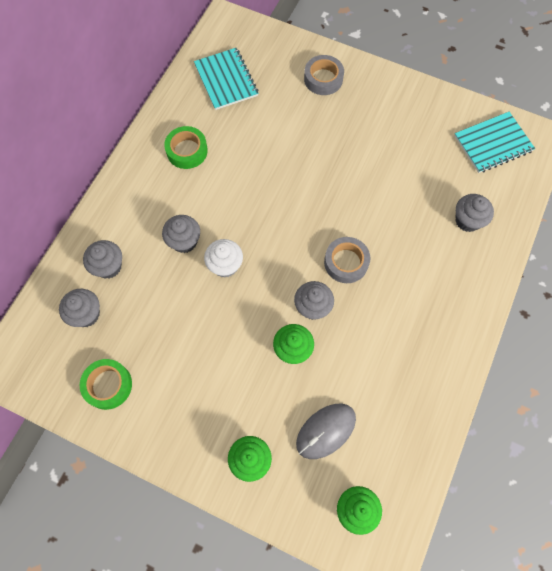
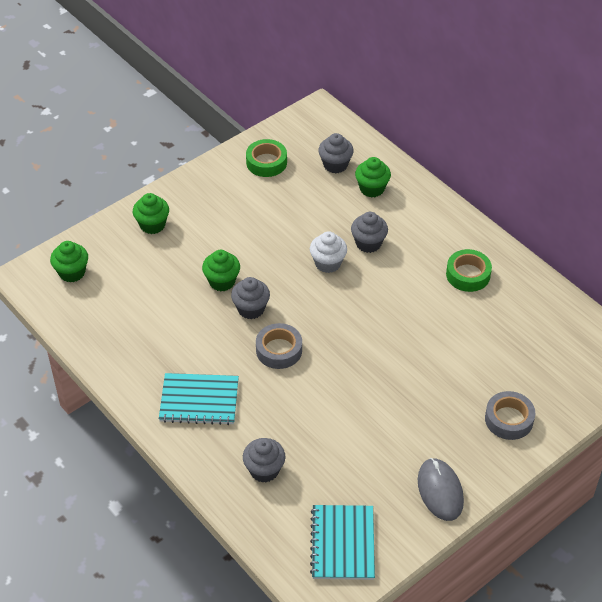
camera: 115 degrees right, 20 degrees down
grey cupcake [83,240,122,279] -> green cupcake [355,157,391,197]
turquoise notebook [194,48,259,110] -> turquoise notebook moved to [159,373,239,425]
grey mouse [296,404,356,459] -> grey mouse moved to [418,458,464,521]

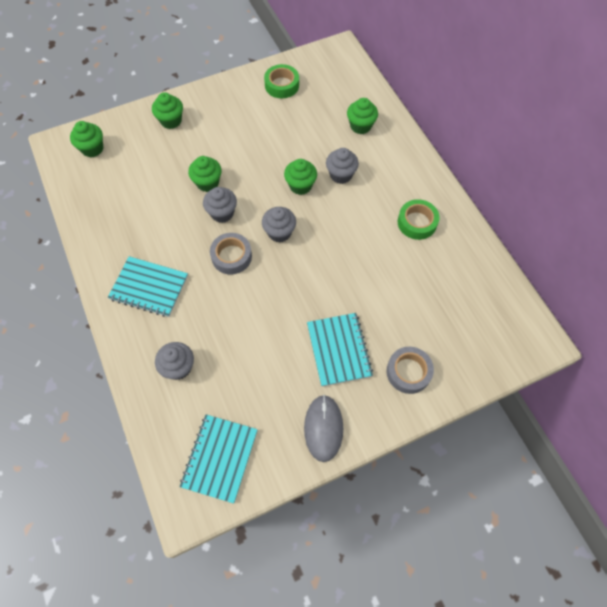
camera: 15 degrees right, 15 degrees up
white cupcake [310,231,347,273] -> green cupcake [284,159,317,195]
grey cupcake [318,133,354,173] -> grey cupcake moved to [262,207,296,243]
none -> turquoise notebook [307,313,373,387]

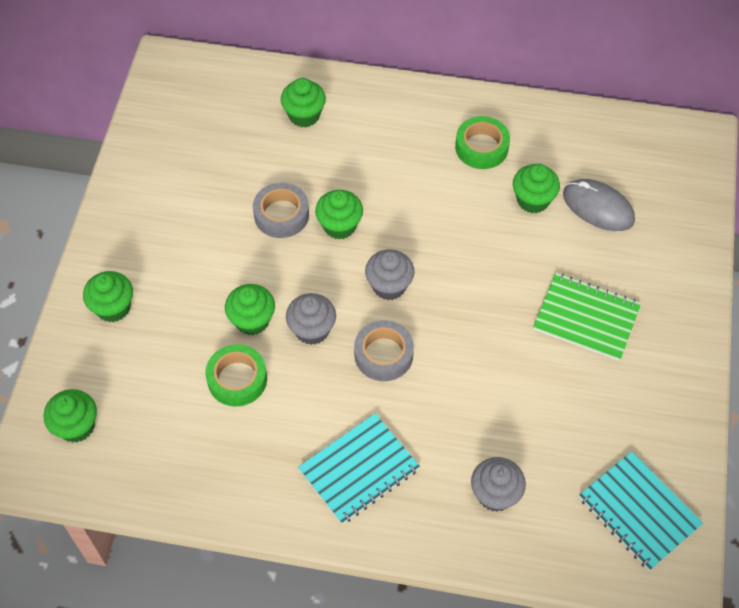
camera: 55 degrees left, 5 degrees down
green tape [264,64,299,98] -> green tape moved to [205,344,267,407]
grey mouse [304,395,343,462] -> grey mouse moved to [563,179,635,231]
turquoise notebook [307,313,373,387] -> green notebook [533,273,641,361]
grey cupcake [326,148,359,184] -> none
grey tape [387,347,434,394] -> grey tape moved to [253,182,309,238]
none -> green cupcake [513,164,560,213]

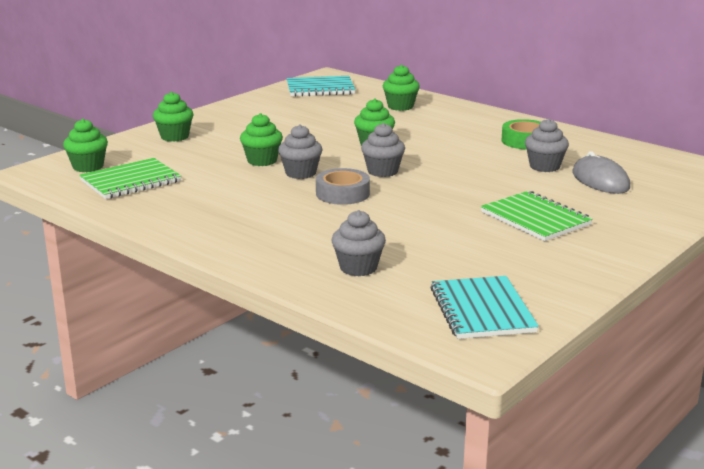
camera: 30 degrees right, 35 degrees down
green tape [205,344,267,407] -> none
grey tape [253,182,309,238] -> none
turquoise notebook [298,413,420,524] -> turquoise notebook moved to [287,76,355,97]
green cupcake [513,164,560,213] -> grey cupcake [525,118,569,172]
none -> green notebook [79,158,181,199]

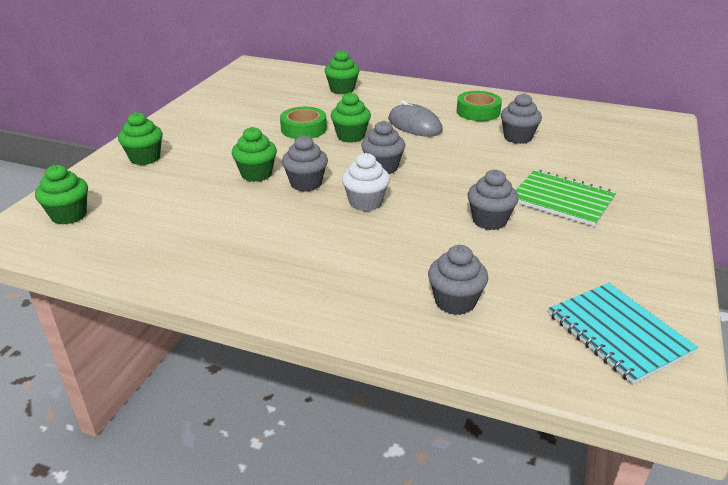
camera: 20 degrees left, 10 degrees up
green notebook [79,158,181,199] -> none
turquoise notebook [287,76,355,97] -> none
grey tape [316,168,370,205] -> white cupcake [342,153,390,211]
grey mouse [572,151,630,194] -> grey mouse moved to [388,101,443,137]
none -> green tape [280,107,327,139]
none -> grey cupcake [468,170,518,230]

